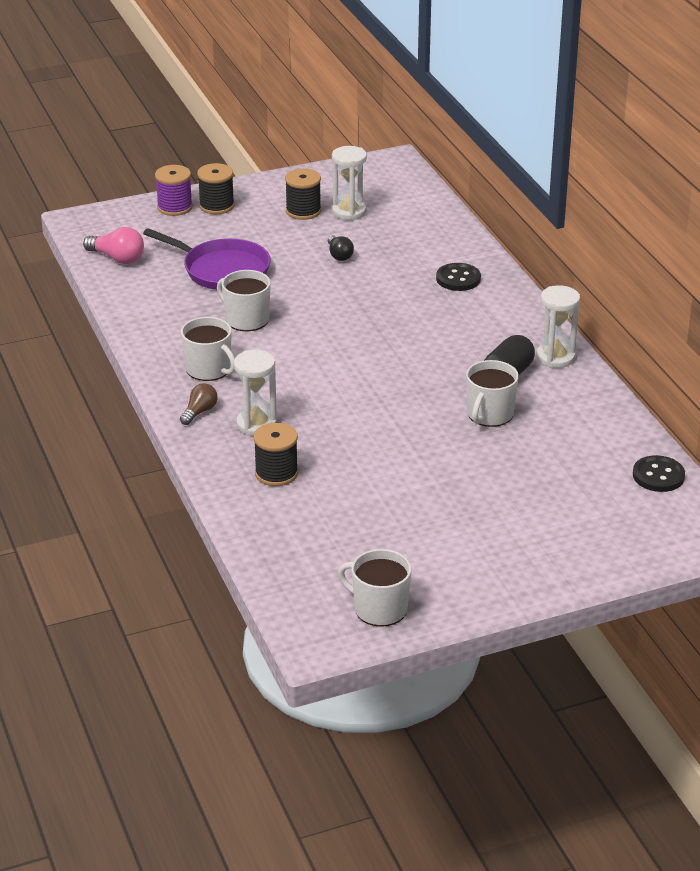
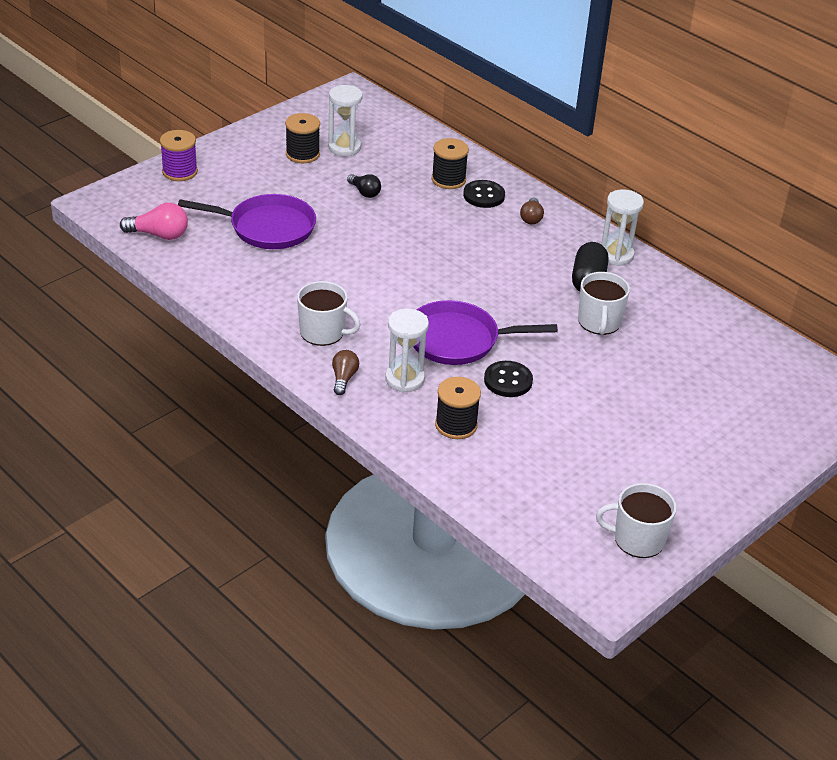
camera: 25 degrees left, 5 degrees up
black spool [197,163,235,214] -> black spool moved to [432,138,469,189]
white mug [217,270,271,331] -> none
black button [633,455,685,492] -> black button moved to [484,361,533,397]
none -> purple pan [413,300,558,365]
none -> brown light bulb [520,198,544,225]

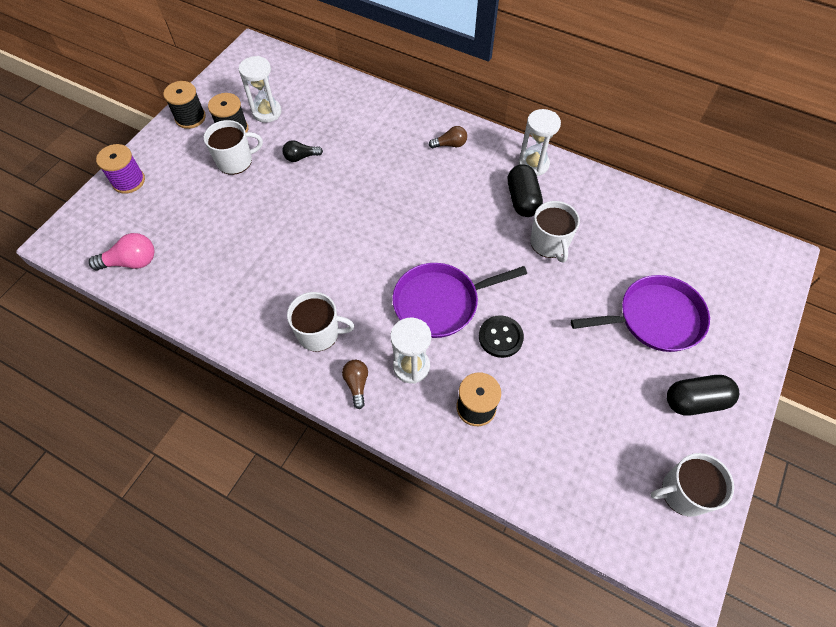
camera: 15 degrees left, 20 degrees up
purple pan [178,194,316,249] -> purple pan moved to [571,275,710,352]
black light bulb [347,174,381,198] -> black light bulb turned 135 degrees clockwise [283,140,323,162]
black spool [432,138,469,189] -> black spool moved to [163,81,206,129]
black button [463,180,505,208] -> none
brown light bulb [520,198,544,225] -> brown light bulb turned 90 degrees counterclockwise [429,126,467,148]
none -> white mug [204,120,263,175]
none -> black capsule [667,375,739,416]

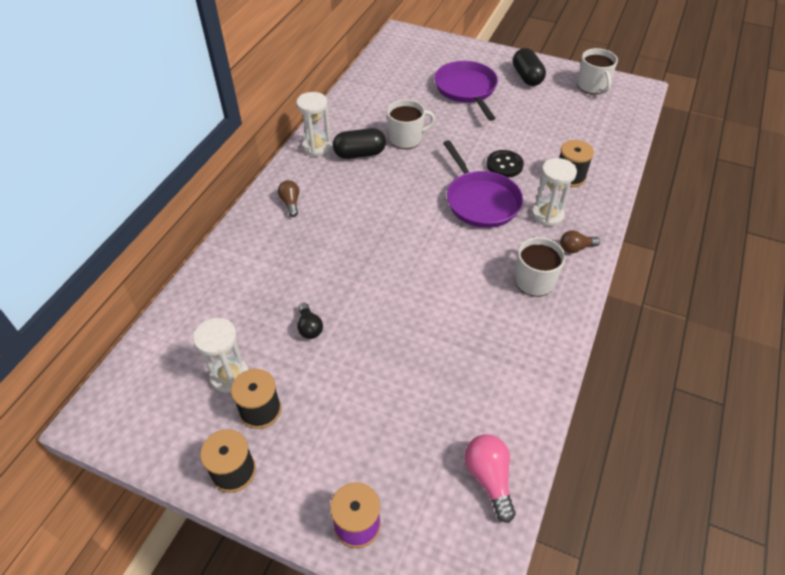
camera: 95 degrees left, 10 degrees down
white mug [204,120,263,175] -> none

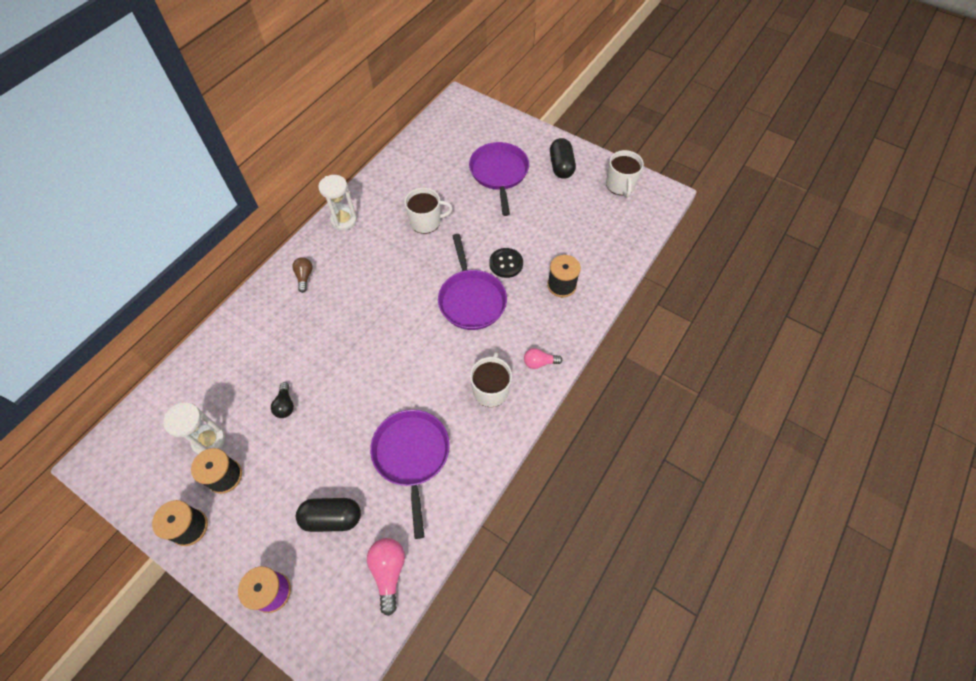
camera: 10 degrees right, 10 degrees up
black capsule [333,128,386,159] -> black capsule moved to [296,498,361,532]
white hourglass [532,158,577,227] -> none
brown light bulb [560,230,600,253] -> pink light bulb [524,348,562,369]
none -> purple pan [370,409,450,539]

